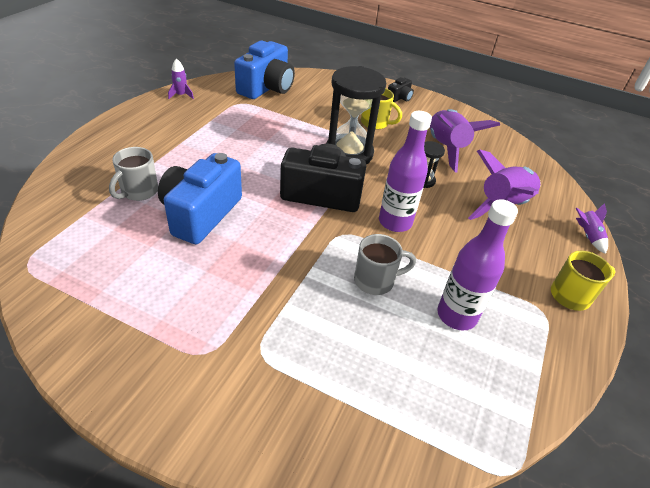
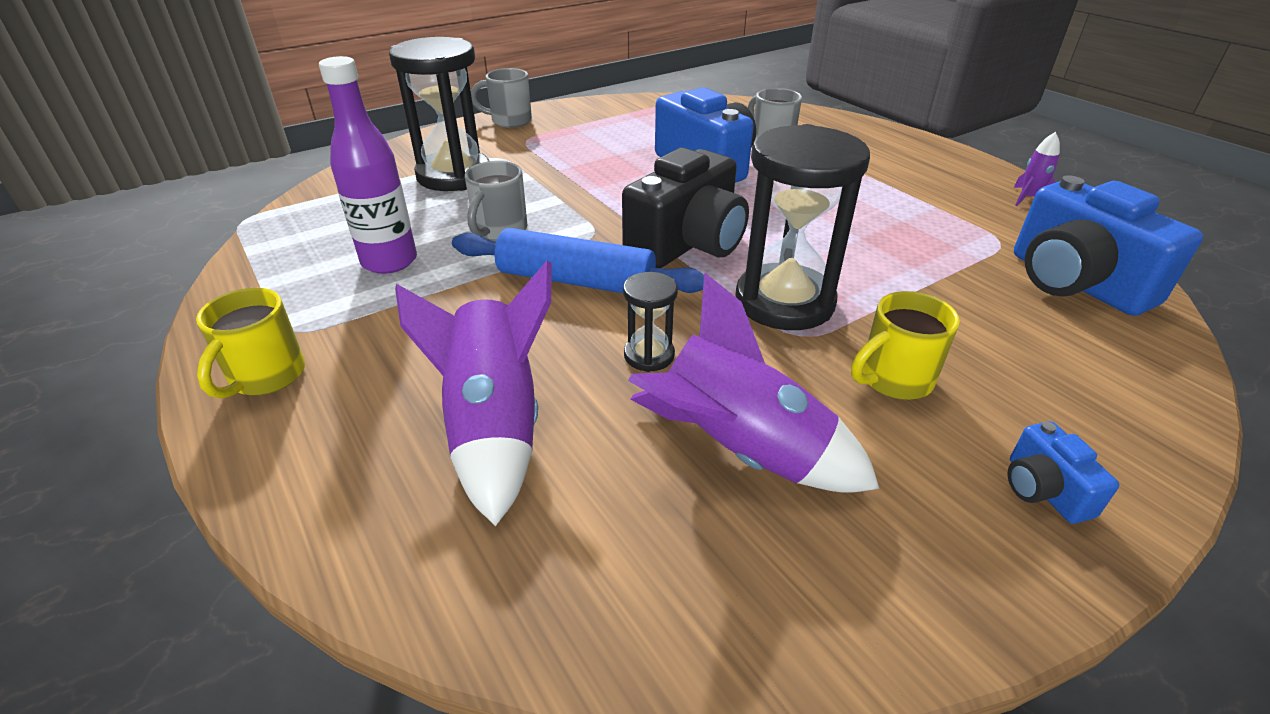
camera: 125 degrees right, 5 degrees down
purple bottle [379,111,432,232] -> blue rolling pin [452,228,704,293]
black camera [388,77,414,102] -> blue camera [1007,421,1119,524]
purple rocket [576,203,608,254] -> none
none -> black hourglass [389,37,489,191]
none -> grey mug [471,68,532,128]

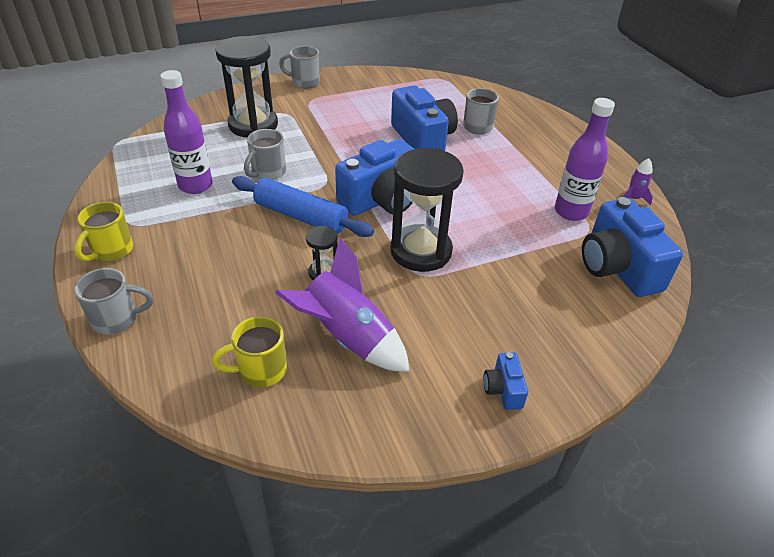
camera: 10 degrees right, 5 degrees up
purple rocket [395,261,552,526] -> none
black camera [622,148,749,268] -> blue camera [335,139,414,216]
yellow mug [851,291,960,400] -> yellow mug moved to [212,316,287,388]
none -> grey mug [74,268,153,335]
none -> purple bottle [555,98,615,221]

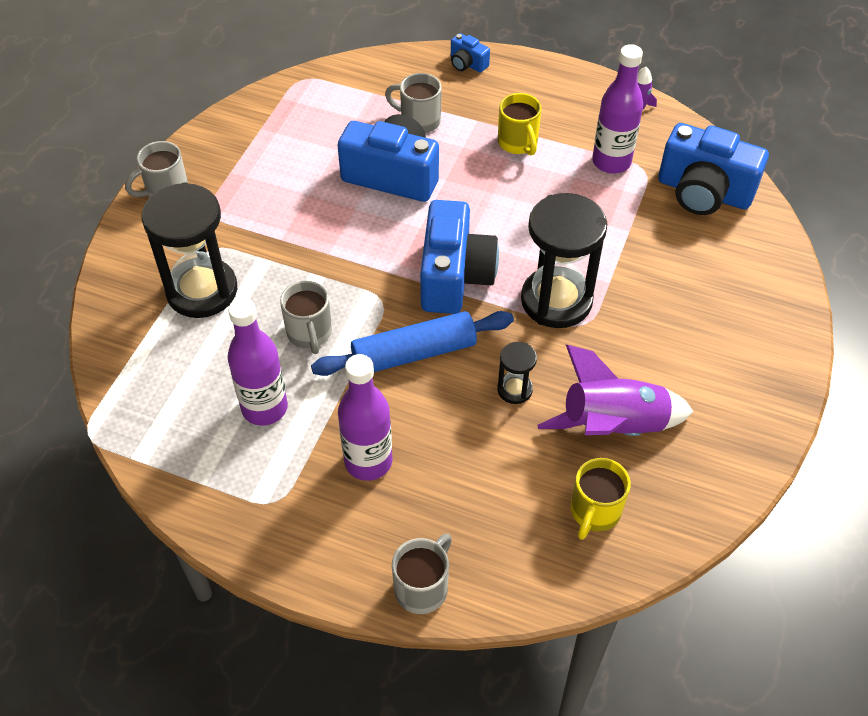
camera: 45 degrees left, 10 degrees up
yellow mug [74,202,133,261] -> yellow mug moved to [498,93,542,156]
blue camera [483,352,528,410] -> blue camera moved to [451,33,490,73]
none -> purple bottle [338,354,392,481]

